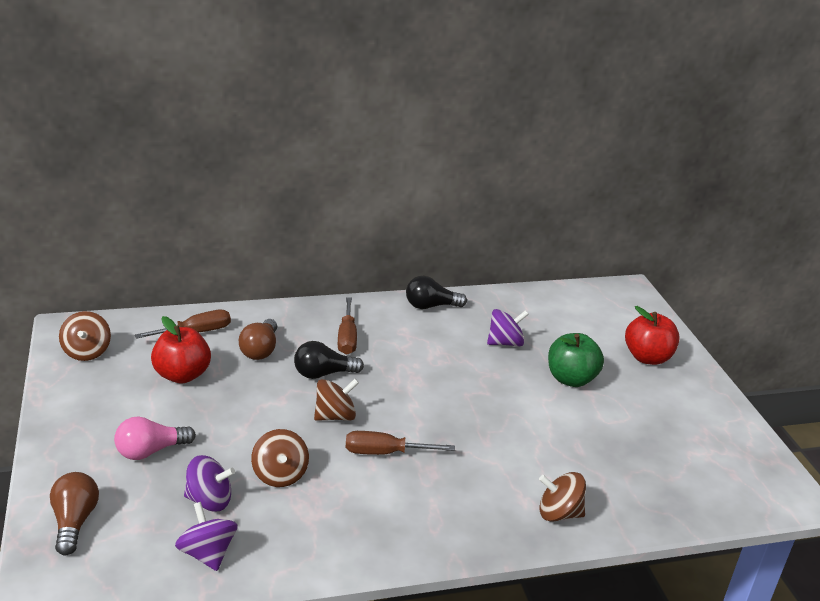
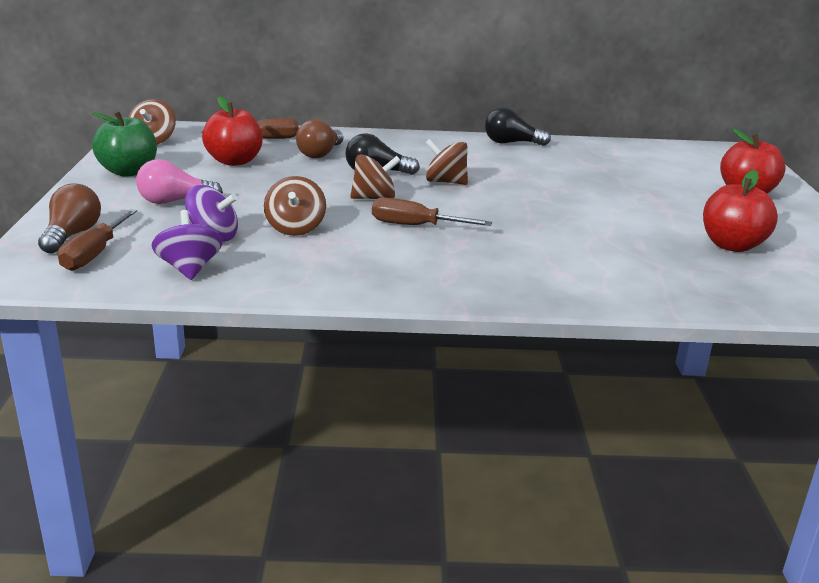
camera: 15 degrees right, 5 degrees down
brown screwdriver [338,297,357,355] -> brown screwdriver moved to [58,209,137,271]
purple spinning top [487,309,529,347] -> none
brown spinning top [539,472,586,521] -> brown spinning top moved to [425,139,468,185]
green apple [548,333,604,387] -> green apple moved to [92,111,157,177]
none -> red apple [703,170,778,252]

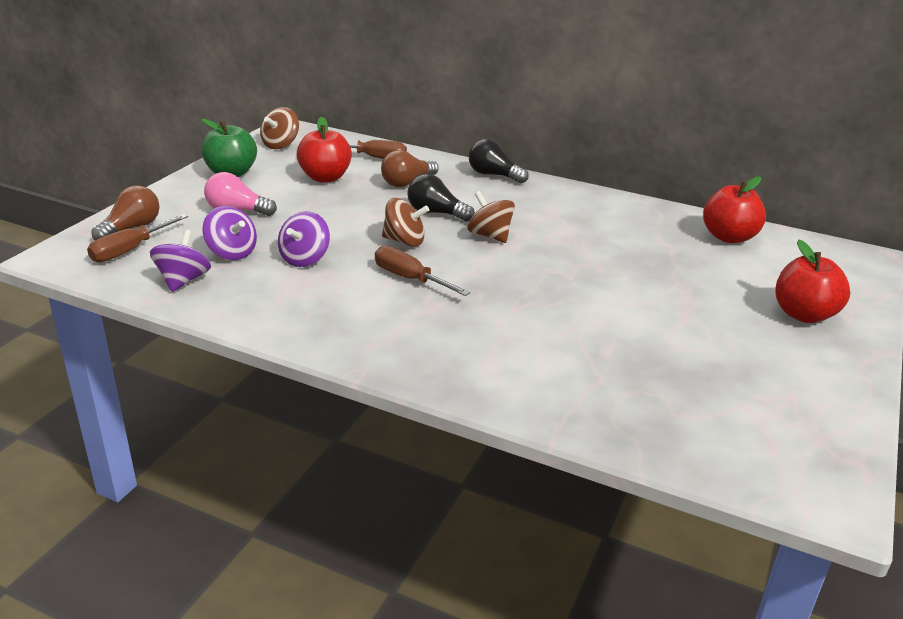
camera: 25 degrees right, 5 degrees up
brown spinning top [264,176,326,236] -> purple spinning top [278,211,330,267]
black light bulb [485,107,551,146] -> black light bulb moved to [469,139,529,184]
red apple [703,170,778,252] -> red apple moved to [703,176,766,243]

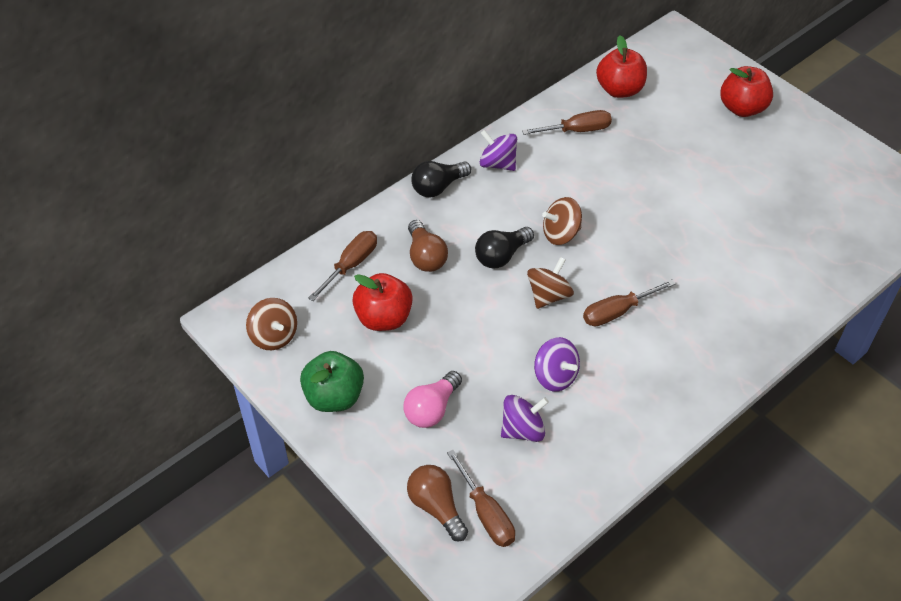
camera: 65 degrees left, 20 degrees up
purple spinning top [150,229,211,292] -> purple spinning top moved to [480,130,517,171]
none -> brown screwdriver [522,110,612,135]

